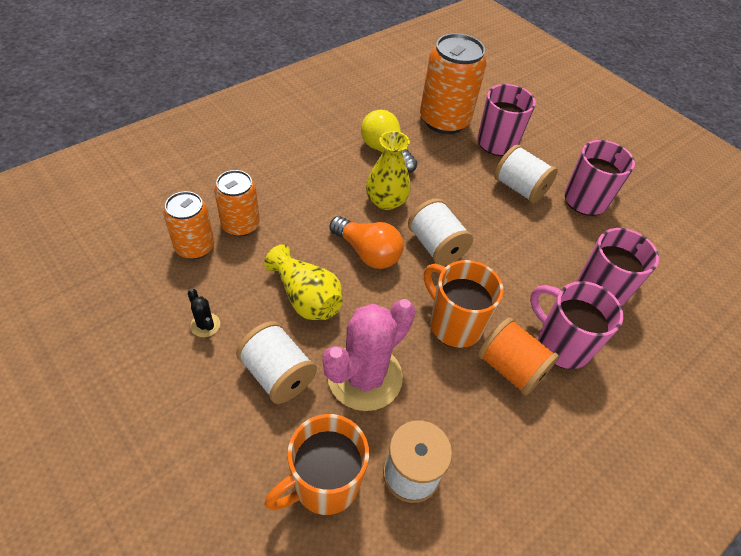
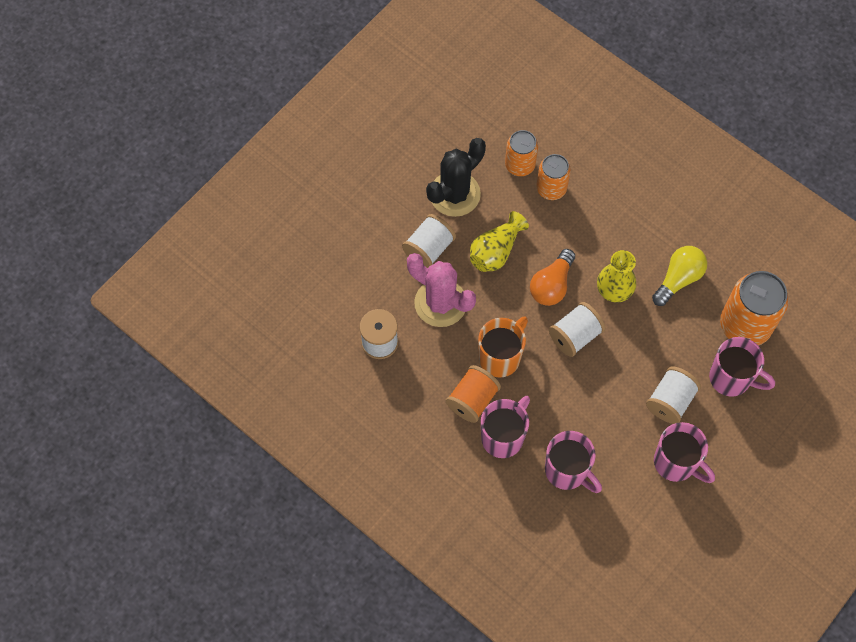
camera: 85 degrees right, 15 degrees up
black cactus [188,289,220,337] -> black cactus [426,138,486,217], size x2.48
orange mug [265,414,369,515] -> none

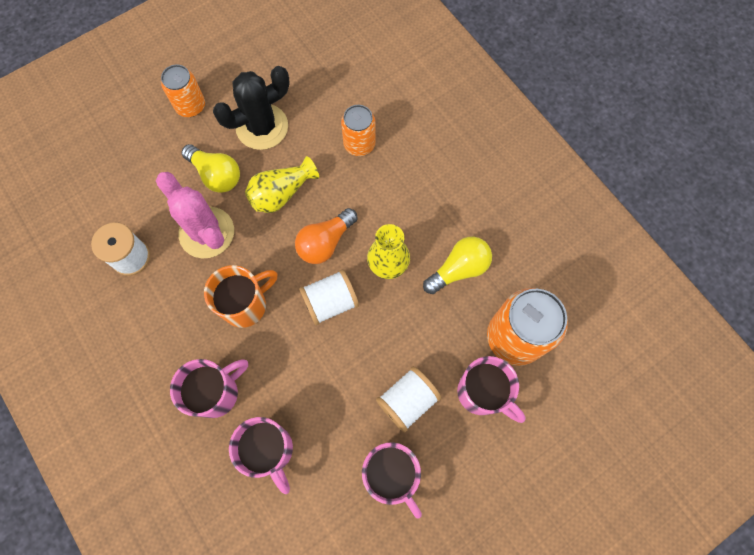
camera: 15 degrees right, 5 degrees up
white spool [402,214,456,268] -> yellow light bulb [182,144,240,193]
orange spool [446,365,501,423] -> none
orange can [505,130,538,176] -> orange can moved to [161,64,205,117]

